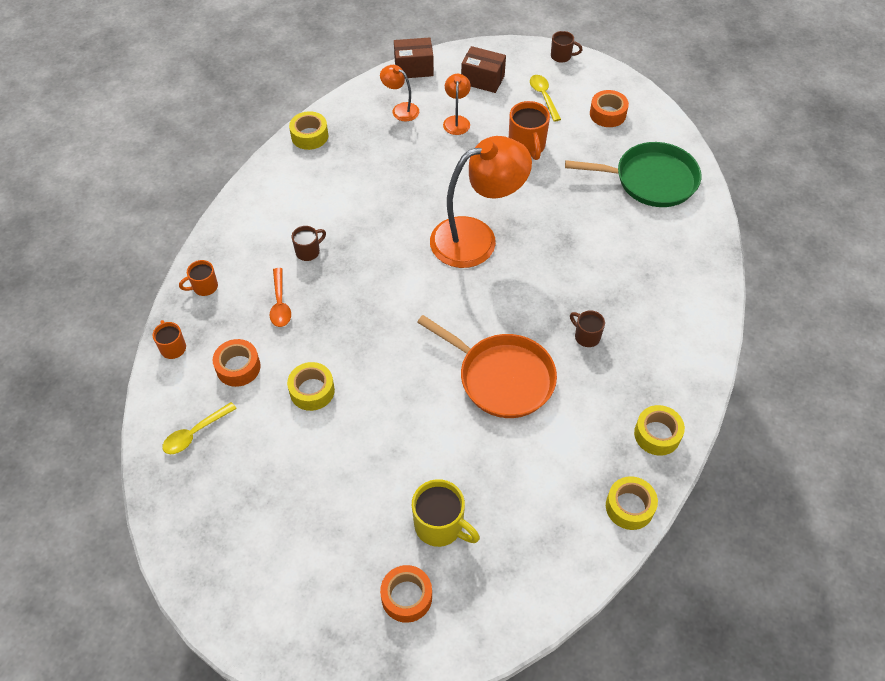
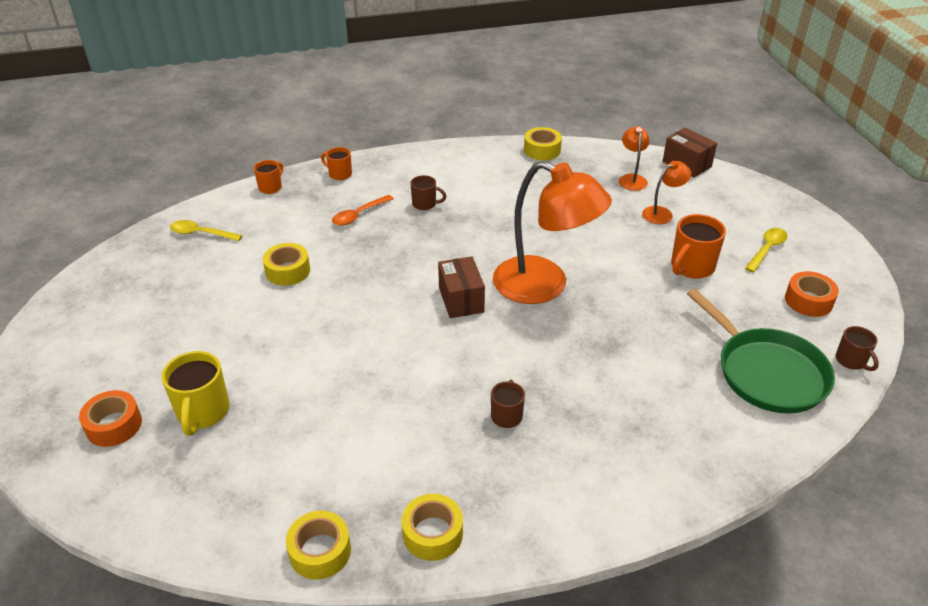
camera: 55 degrees right, 15 degrees down
orange tape [213,339,261,387] -> none
orange pan [417,315,557,418] -> none
brown box [461,46,506,93] -> brown box moved to [438,256,485,318]
brown mug [551,31,583,63] -> brown mug moved to [836,326,879,371]

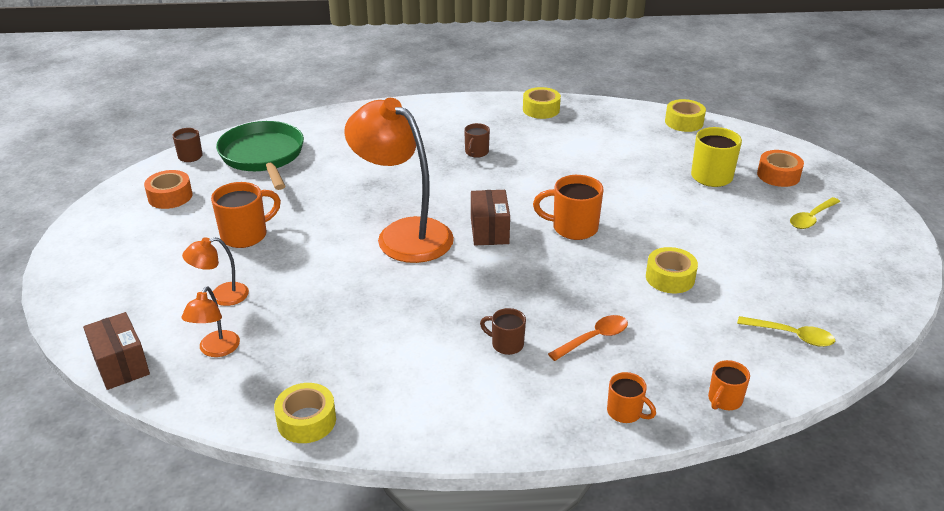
camera: 170 degrees left, 5 degrees down
yellow tape [286,511,351,580] -> yellow tape moved to [665,99,706,132]
yellow spoon [745,228,787,273] -> yellow spoon moved to [790,197,840,229]
none -> orange mug [533,175,604,240]

